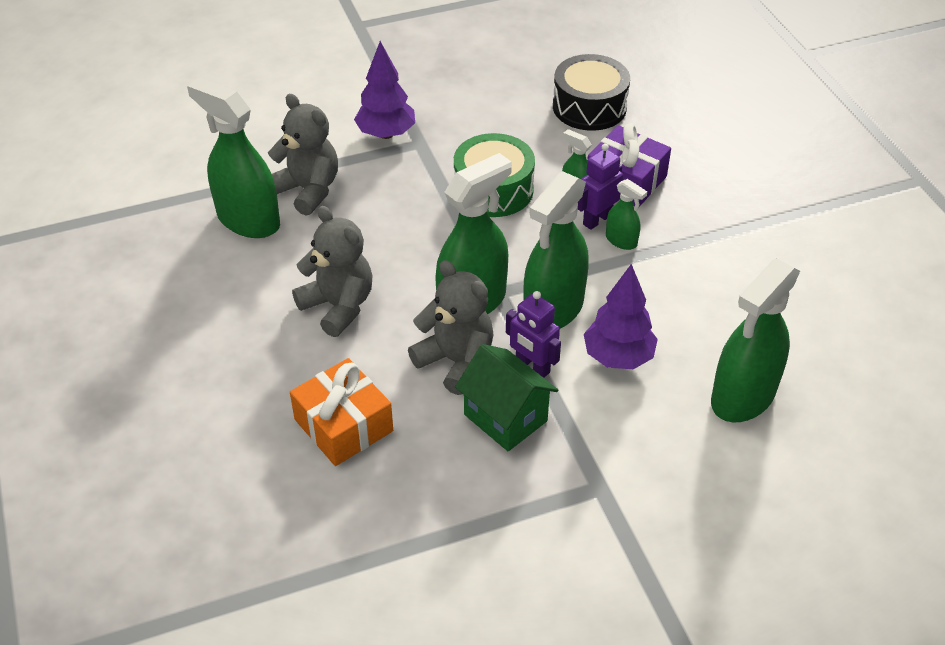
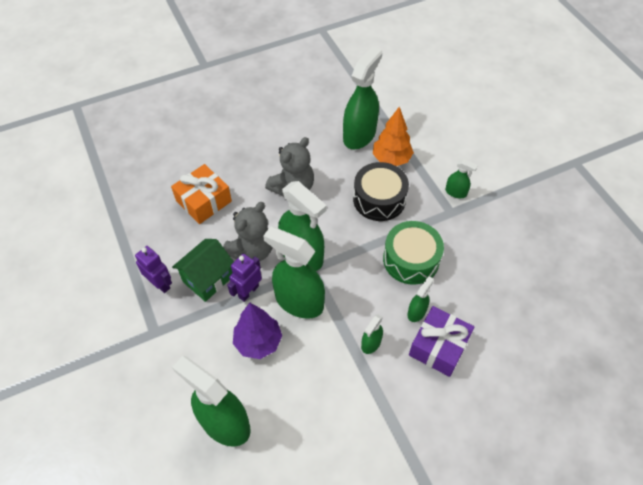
camera: 85 degrees right, 10 degrees up
grey teddy bear [268,94,338,216] -> orange tree [373,107,414,166]
purple tree [354,41,415,139] -> green spray bottle [445,159,478,198]
black drum [553,54,630,131] -> black drum moved to [353,162,409,221]
purple robot [578,144,623,230] -> purple robot moved to [135,246,172,293]

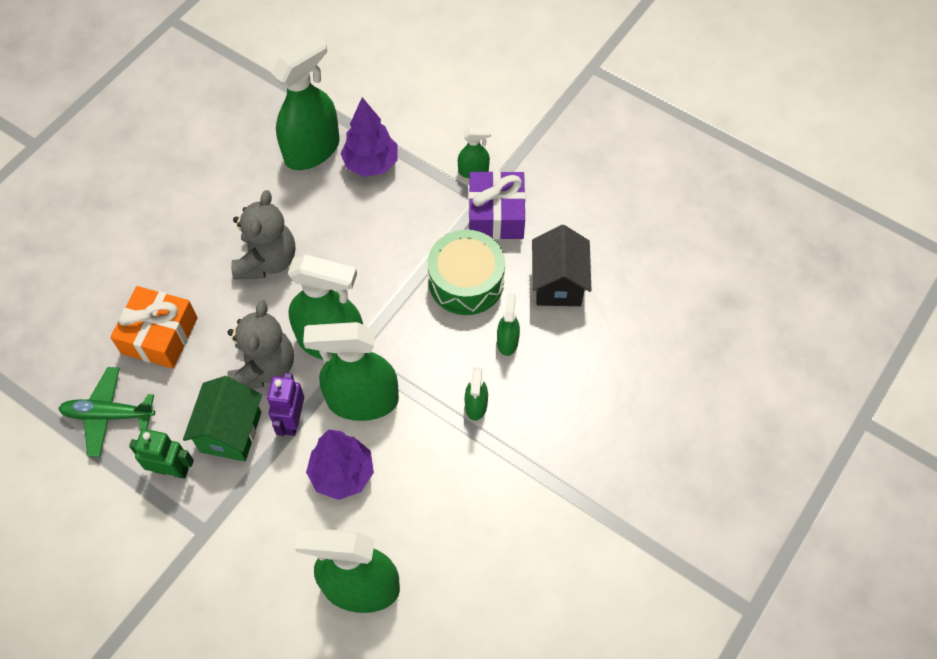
camera: 30 degrees left, 5 degrees up
purple robot [135,246,172,293] -> green robot [129,429,194,479]
green spray bottle [343,46,382,149] -> green spray bottle turned 45 degrees clockwise [271,36,340,170]
black drum [353,162,409,221] -> none
orange tree [373,107,414,166] -> purple tree [340,97,397,177]
purple gift [409,306,475,377] -> purple gift moved to [469,171,526,240]
none -> green plane [58,367,155,457]
none -> black house [532,225,592,306]

